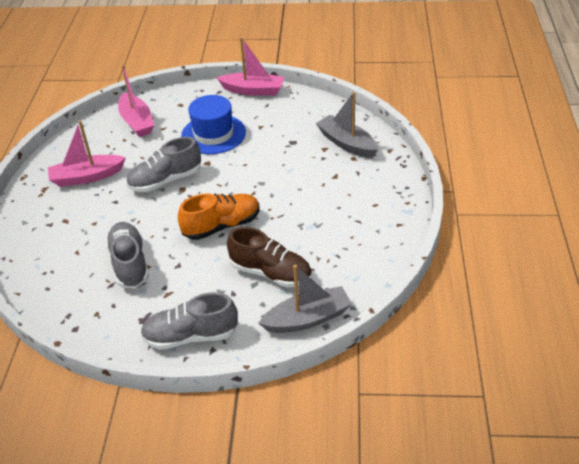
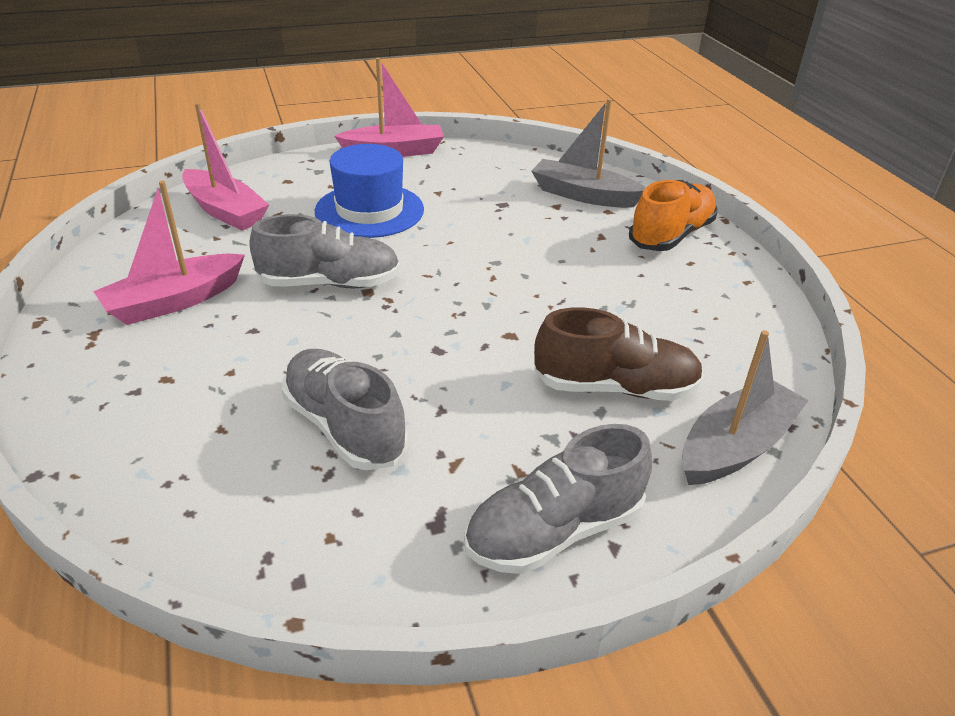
camera: 25 degrees left, 5 degrees down
grey shoe [126,137,201,192] -> grey shoe turned 135 degrees counterclockwise [249,214,400,288]
orange shoe [178,194,260,240] -> orange shoe moved to [629,180,717,251]

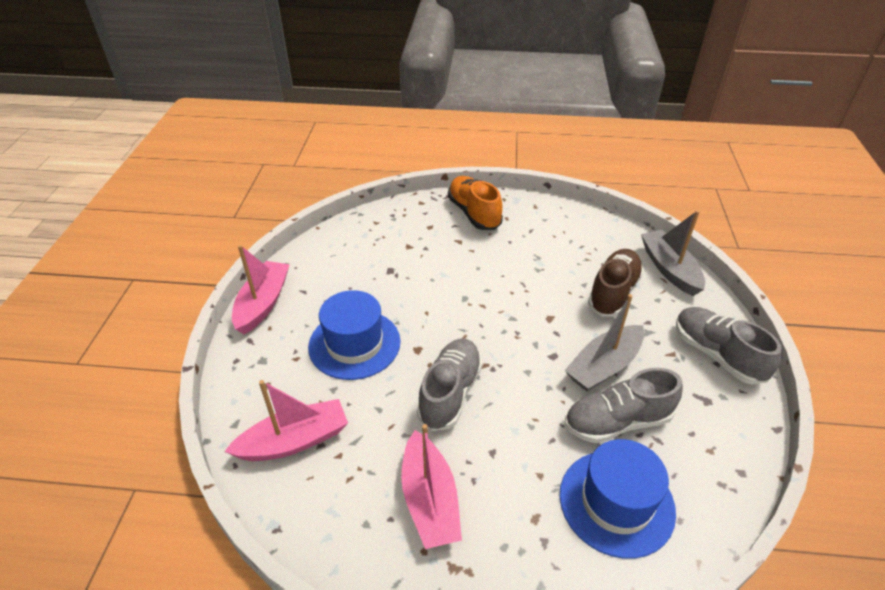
camera: 65 degrees left, 5 degrees up
grey shoe [464,424,652,574] -> grey shoe turned 150 degrees clockwise [676,307,782,385]
grey boat [531,99,646,208] -> grey boat moved to [564,294,644,391]
none -> blue hat [560,439,676,559]

